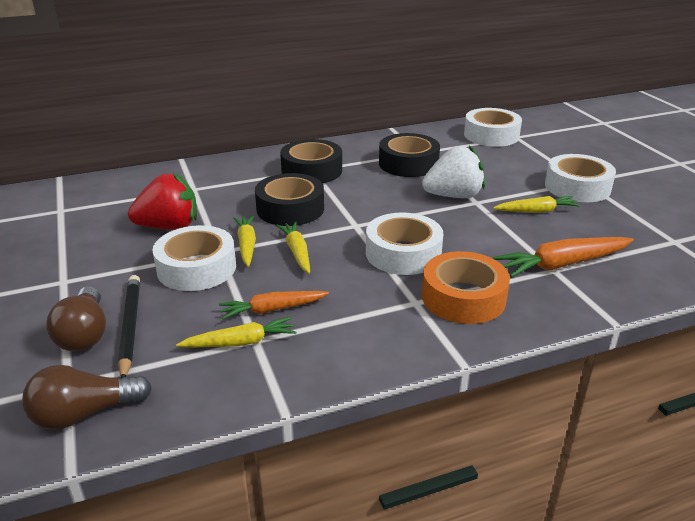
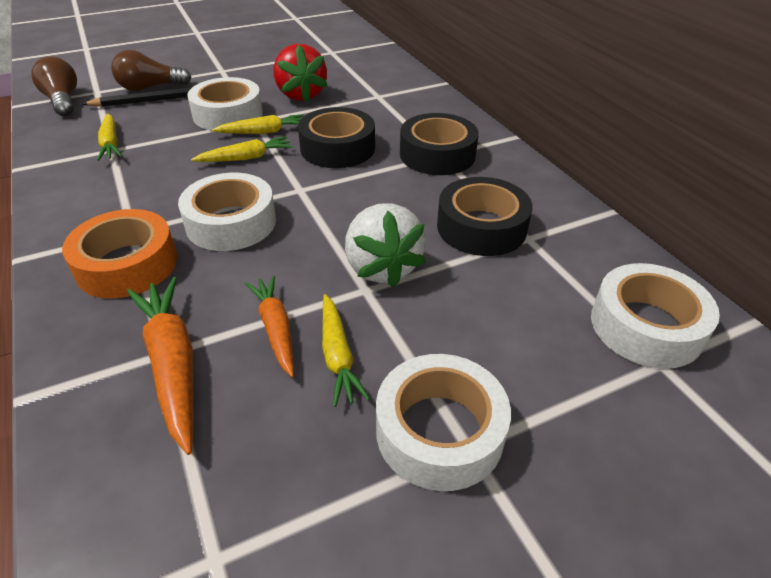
camera: 85 degrees right, 10 degrees up
orange carrot [219,291,329,319] -> orange carrot moved to [245,275,294,377]

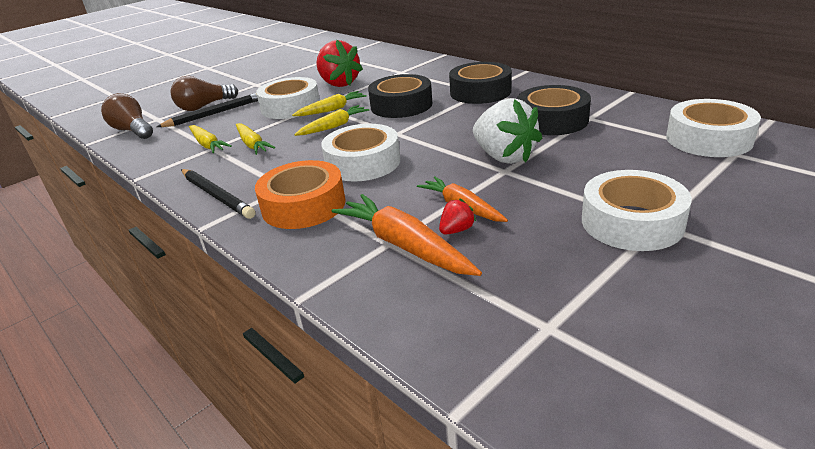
camera: 15 degrees left, 10 degrees down
yellow carrot [322,294,370,407] -> yellow carrot moved to [236,123,275,155]
none -> black pencil [181,169,255,219]
none -> red strawberry [439,199,476,235]

